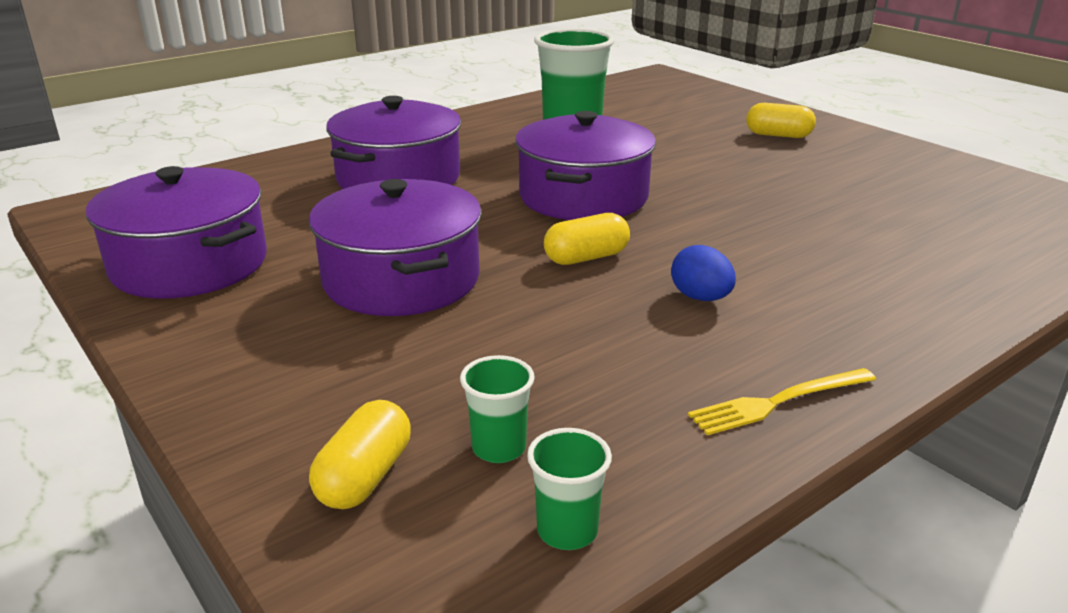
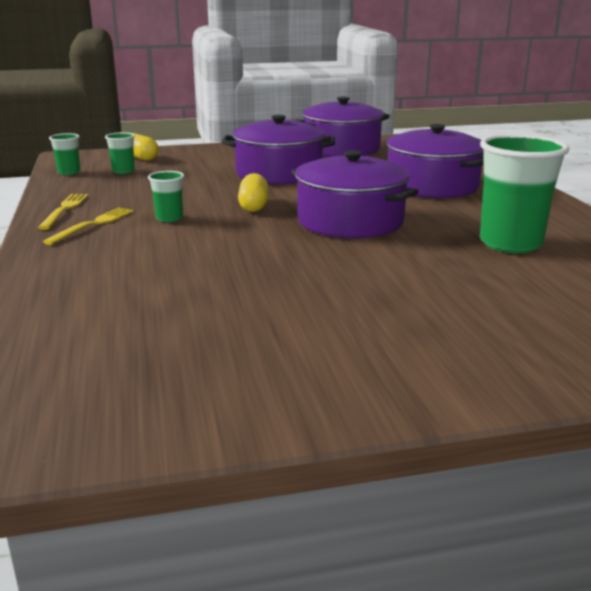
camera: 115 degrees right, 5 degrees down
blue egg [671,245,736,301] -> green cup [148,171,184,222]
yellow capsule [746,103,816,138] -> none
none -> yellow fork [43,207,134,245]

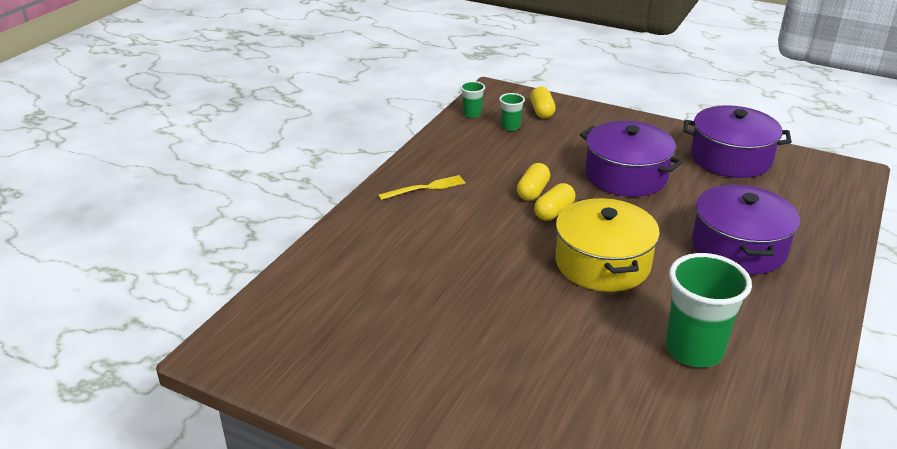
camera: 40 degrees right, 10 degrees up
yellow fork [38,194,88,230] -> none
green cup [148,171,184,222] -> none
purple pot [291,150,419,238] -> yellow pot [555,198,660,292]
none -> yellow capsule [517,163,550,201]

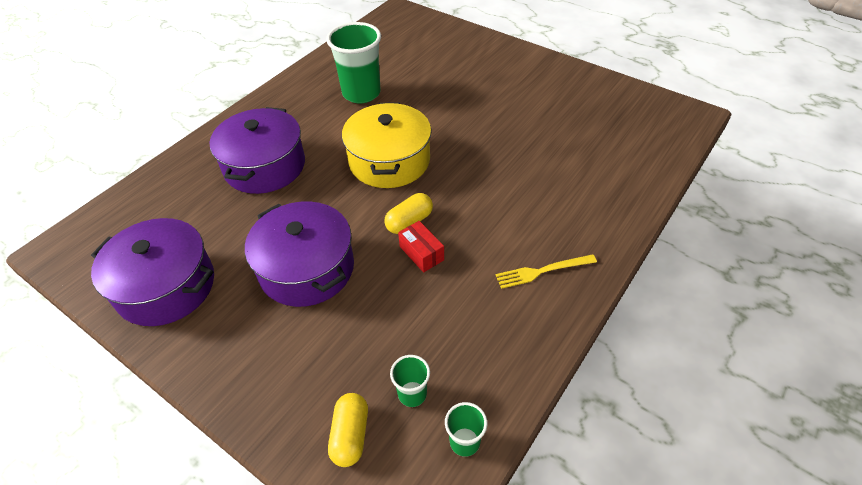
camera: 170 degrees left, 15 degrees up
yellow capsule [517,163,550,201] -> red box [398,221,444,272]

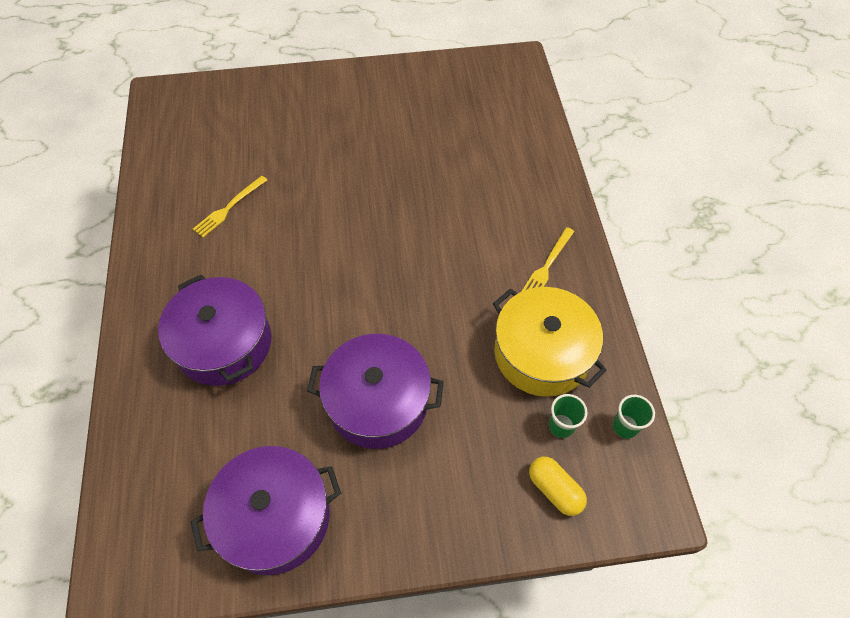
camera: 45 degrees left, 10 degrees up
green cup [326,22,381,104] -> yellow fork [193,176,267,238]
yellow pot [342,102,432,188] -> yellow pot moved to [493,287,607,397]
yellow capsule [384,193,433,234] -> none
red box [398,221,444,272] -> none

